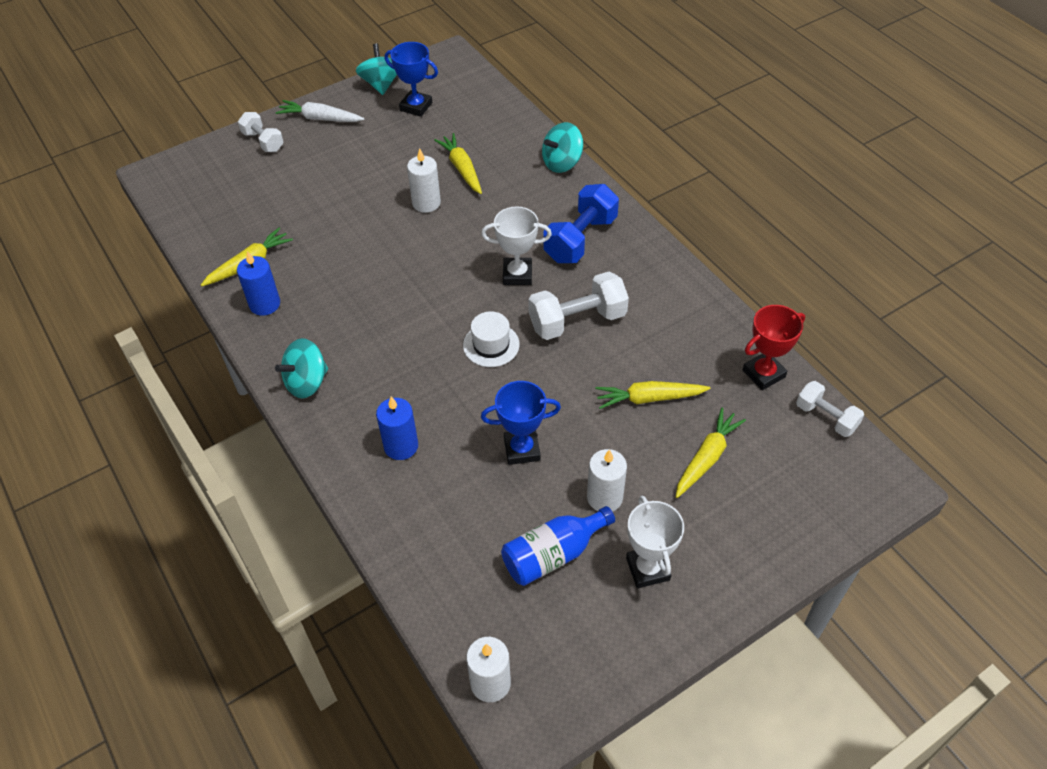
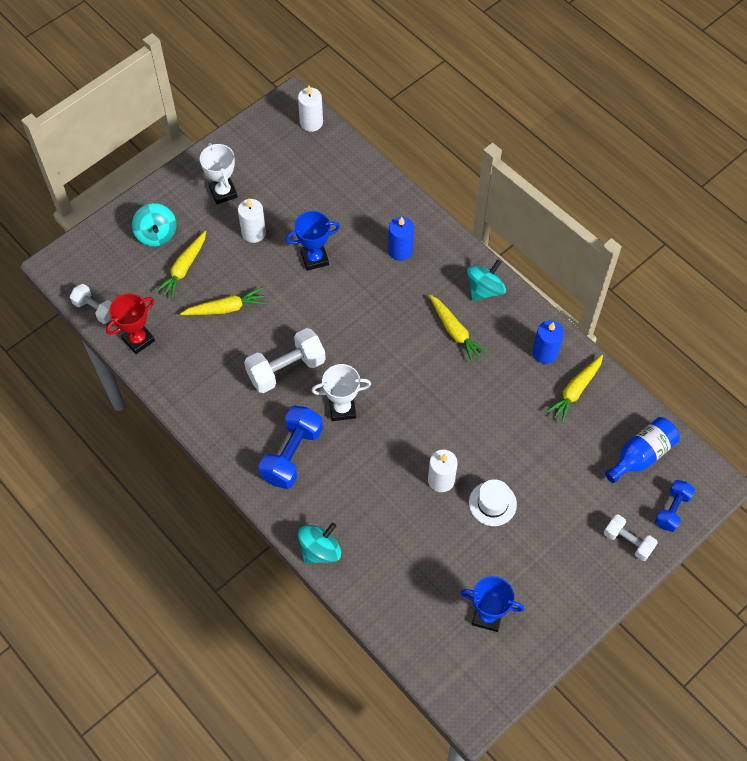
camera: 170 degrees right, 10 degrees up
white carrot [276,100,364,122] -> none
turquoise spinning top [356,43,397,95] -> turquoise spinning top moved to [132,203,177,247]
yellow carrot [434,133,482,194] -> yellow carrot moved to [429,295,488,362]
white hat [463,311,520,367] -> white hat moved to [469,479,517,526]
blue bottle [501,506,615,586] -> blue bottle moved to [605,417,680,483]
none -> blue dumbbell [655,480,695,532]

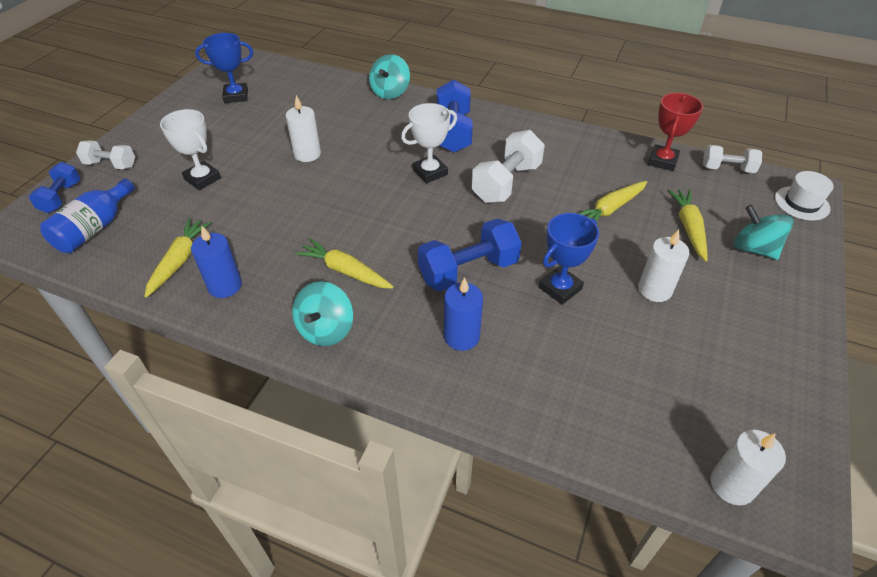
camera: 155 degrees right, 15 degrees down
white trophy [200,143,238,204] -> white trophy moved to [160,109,221,190]
white hat [469,479,517,526] -> white hat moved to [775,171,834,220]
none -> blue dumbbell [418,218,522,291]

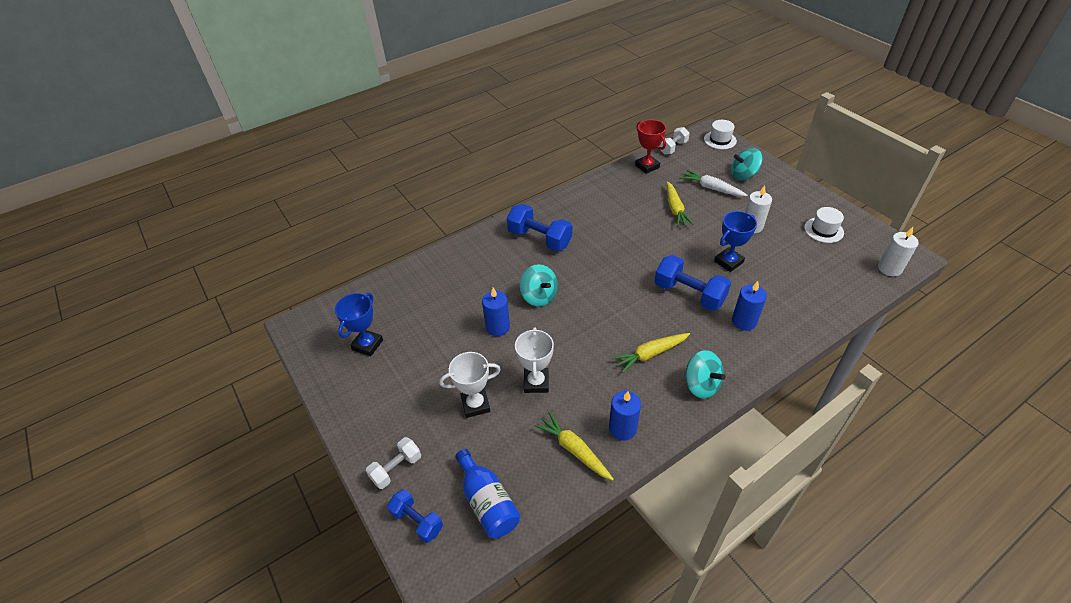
camera: 55 degrees left, 0 degrees up
white candle [286,95,321,162] -> blue candle [482,288,510,336]
turquoise spinning top [369,54,410,99] -> turquoise spinning top moved to [520,264,558,307]
white trophy [401,103,457,183] -> white trophy moved to [515,327,554,393]
blue dumbbell [418,218,522,291] -> blue dumbbell turned 60 degrees counterclockwise [655,255,731,311]
white dumbbell [472,130,545,203] -> none
blue trophy [539,213,599,305] -> blue trophy turned 60 degrees clockwise [714,211,757,272]
yellow carrot [667,189,708,261] -> white carrot [681,170,748,196]
none -> white hat [804,207,844,243]

